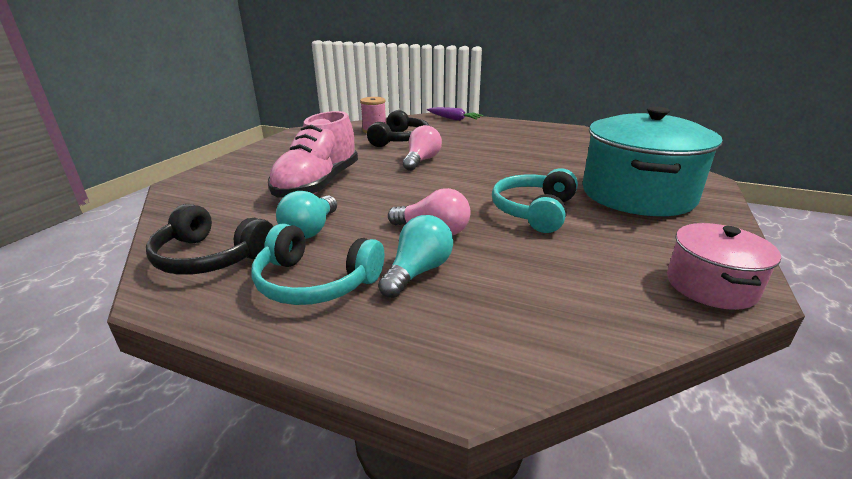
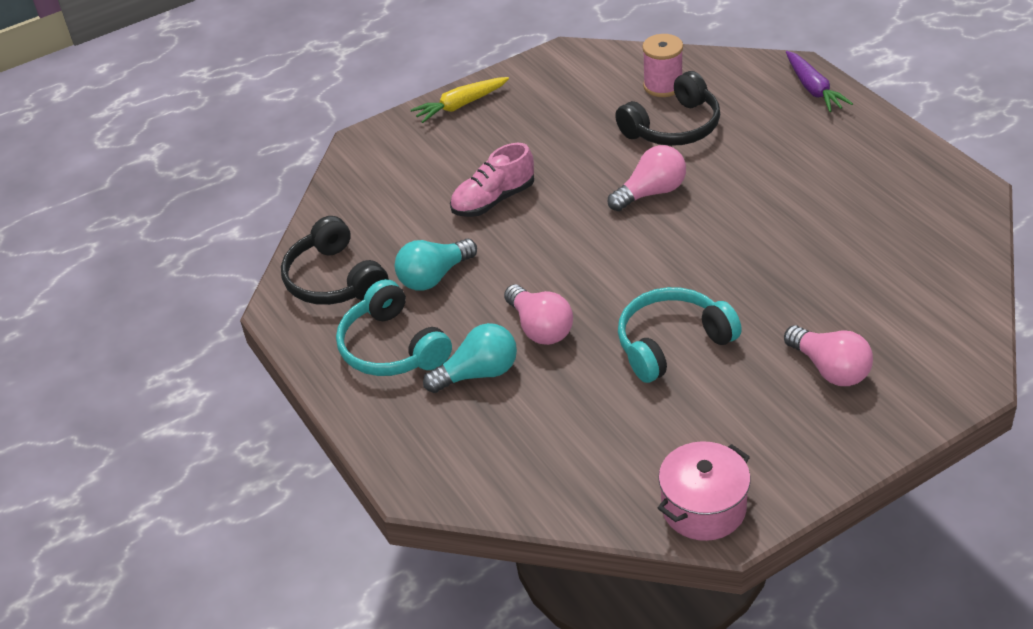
camera: 40 degrees right, 15 degrees up
pink shoe [268,111,358,197] -> pink shoe [450,143,534,217], size x0.61
turquoise pot [582,107,723,216] -> pink light bulb [784,325,873,386]
none -> yellow carrot [410,77,509,123]

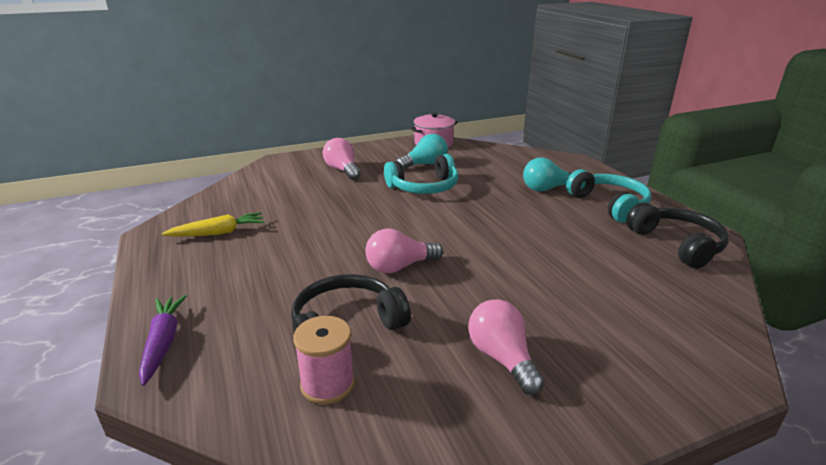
camera: 175 degrees left, 15 degrees down
turquoise light bulb [395,238,477,291] -> turquoise light bulb moved to [396,134,448,170]
yellow carrot [410,77,509,123] -> yellow carrot moved to [162,212,265,237]
pink shoe [450,143,534,217] -> none
pink light bulb [504,284,573,345] -> pink light bulb moved to [468,299,545,395]

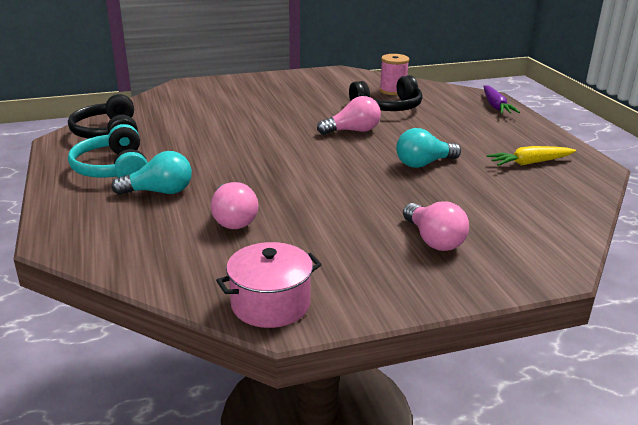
camera: 175 degrees left, 0 degrees up
turquoise headphones [384,154,458,194] -> none
turquoise light bulb [396,134,448,170] -> turquoise light bulb moved to [396,128,461,168]
pink light bulb [468,299,545,395] -> pink light bulb moved to [211,182,258,229]

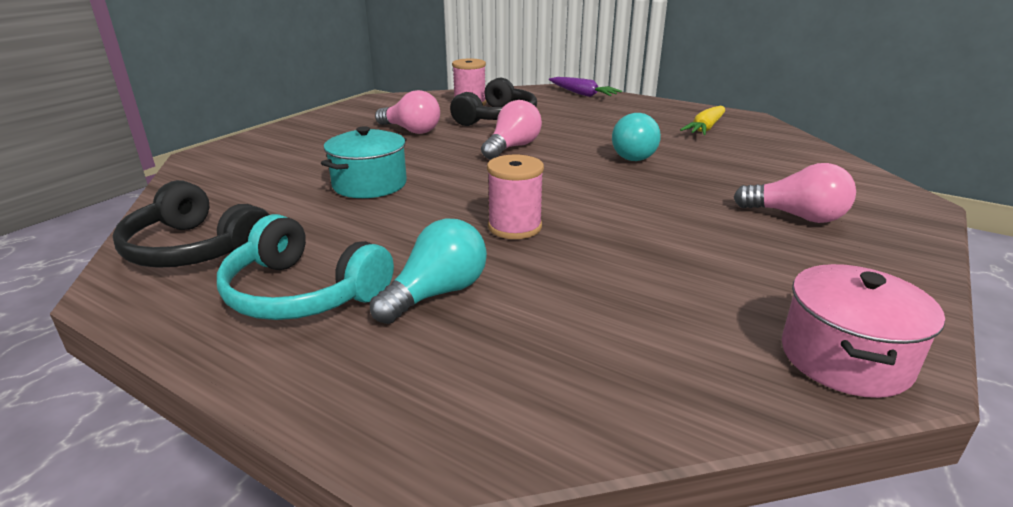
camera: 40 degrees left, 0 degrees up
pink light bulb [211,182,258,229] -> pink light bulb moved to [375,90,440,134]
none -> turquoise pot [321,126,407,198]
none -> pink spool [487,155,544,239]

